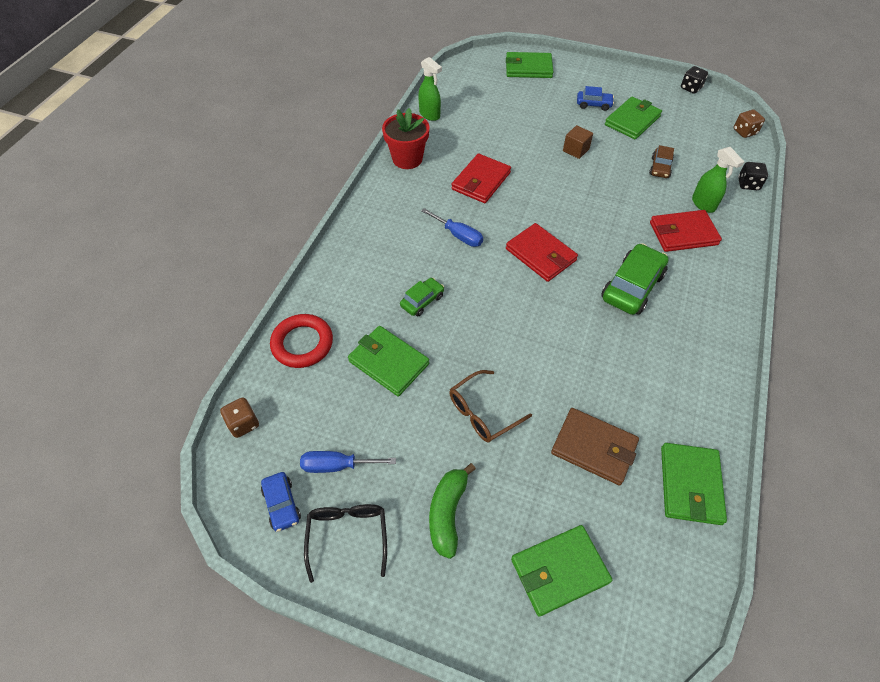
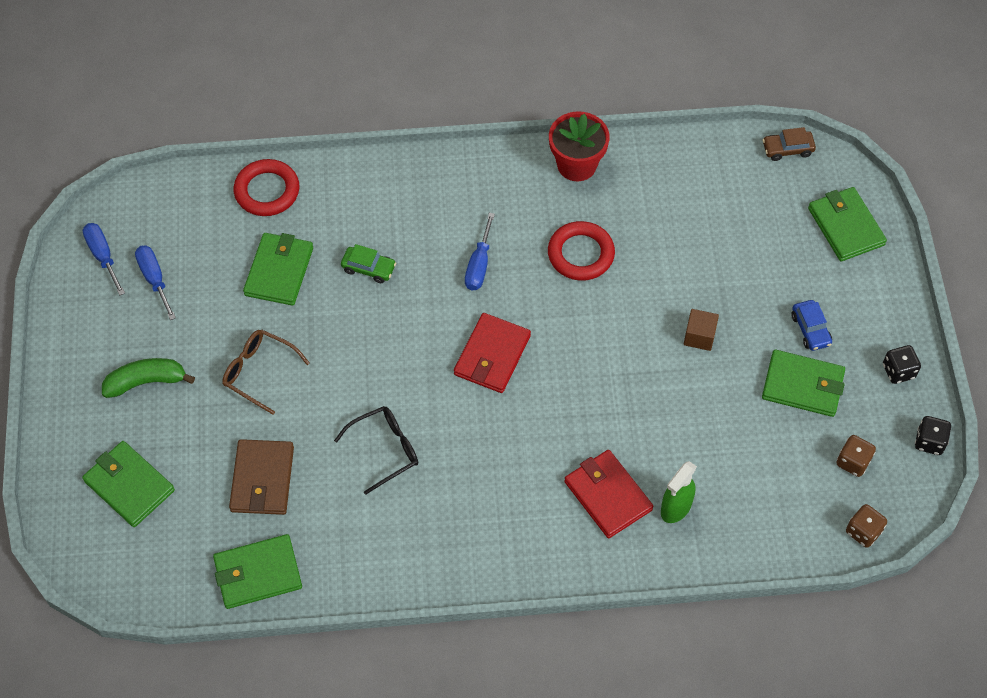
camera: 65 degrees right, 5 degrees up
brown dice [220,397,259,438] -> brown dice moved to [836,435,876,477]
blue car [261,472,301,532] -> blue screwdriver [83,223,125,296]
black glasses [304,504,387,583] -> black glasses moved to [334,406,418,495]
green spray bottle [418,57,442,121] -> none
red wallet [452,154,511,203] -> red ring [548,221,615,281]
green car [601,243,669,315] -> none
brown car [649,145,674,178] -> brown car moved to [762,127,816,161]
black dice [738,162,768,190] -> black dice moved to [883,345,921,384]

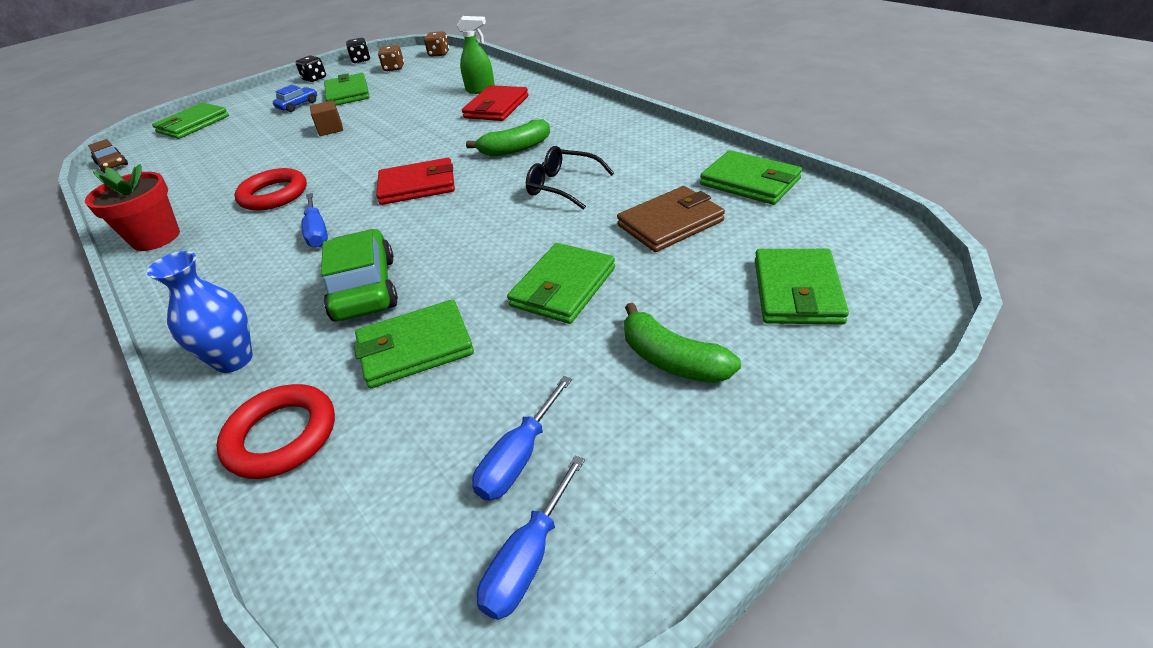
camera: 120 degrees left, 20 degrees down
brown glasses [222,329,310,415] -> green wallet [507,243,615,324]
green car [341,244,396,283] -> green car [321,229,398,321], size x1.81
blue screwdriver [465,213,495,290] -> blue screwdriver turned 90 degrees clockwise [301,193,328,247]
none -> blue vase [147,251,253,373]
none -> green banana [466,119,550,157]

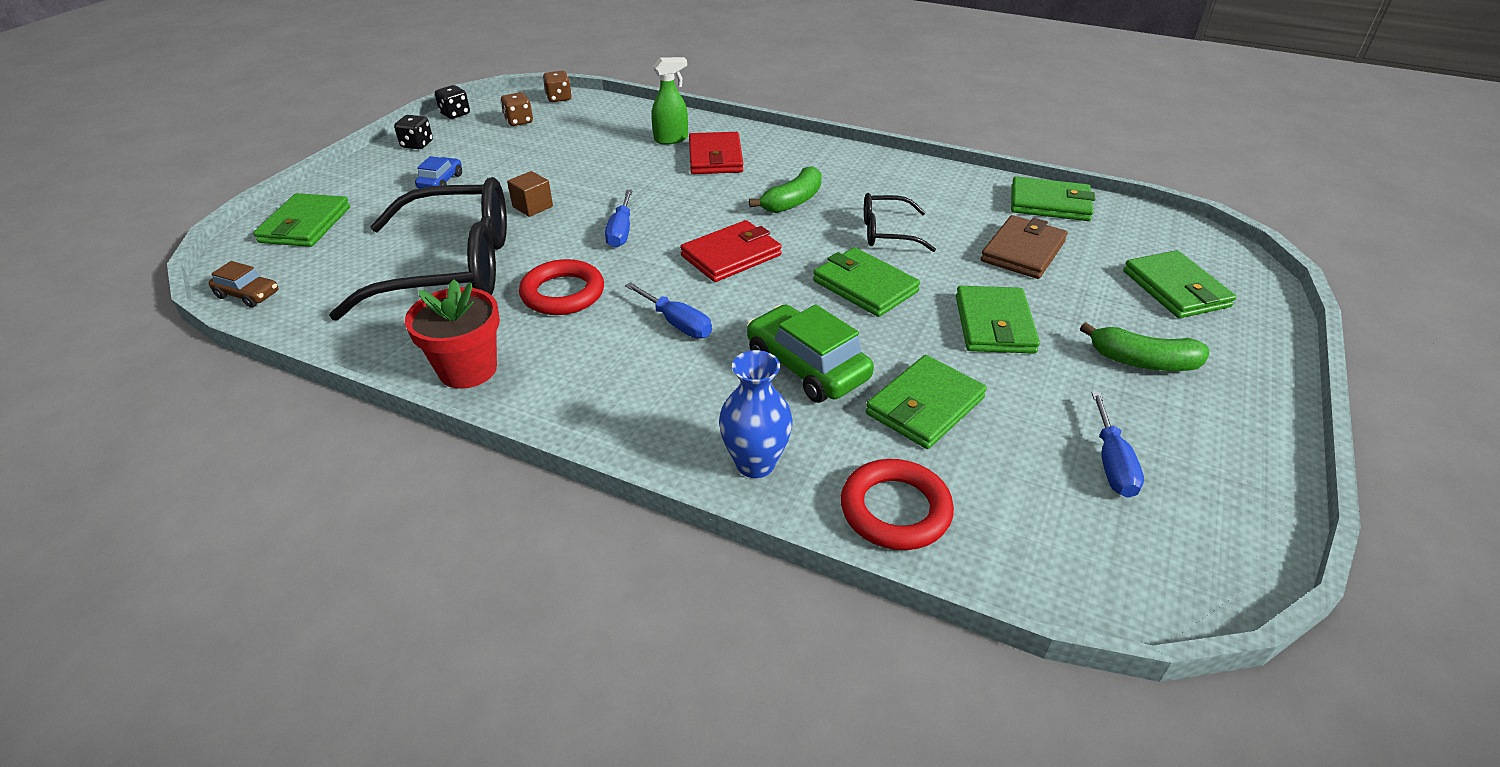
camera: 30 degrees left, 0 degrees up
green wallet [324,73,370,106] -> green wallet moved to [813,247,920,317]
blue screwdriver [477,456,585,620] -> blue screwdriver moved to [605,190,633,248]
none -> black glasses [329,177,507,321]

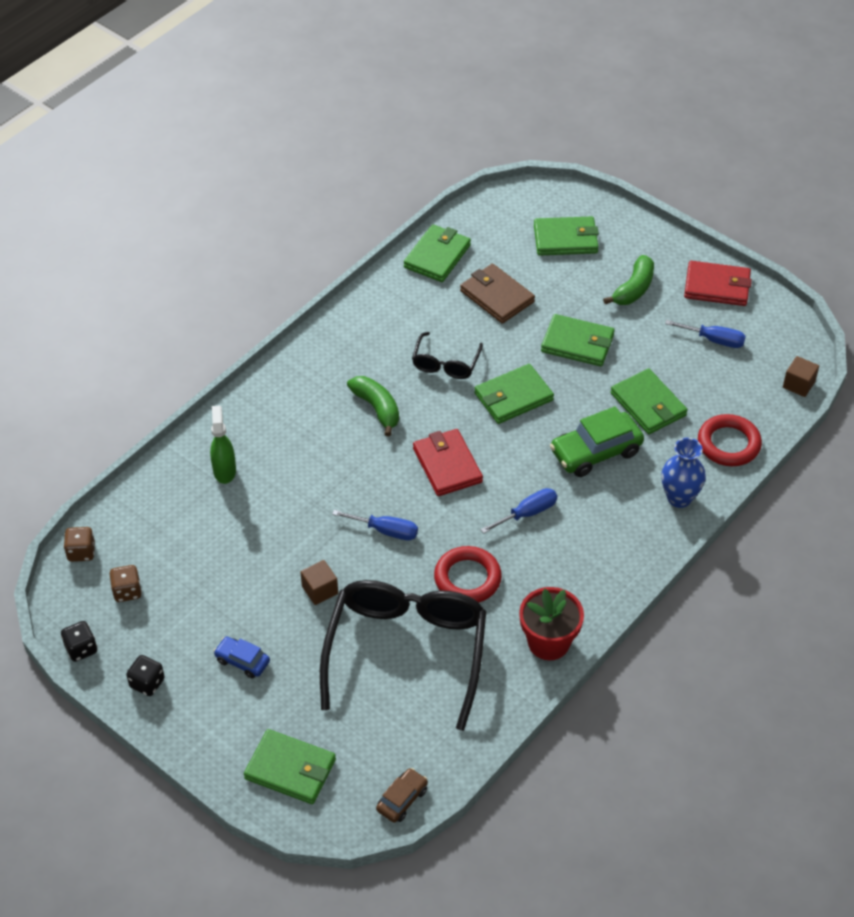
camera: 75 degrees left, 10 degrees up
red wallet [689,132,743,174] -> red wallet moved to [684,261,752,306]
none -> brown cube [783,356,819,397]

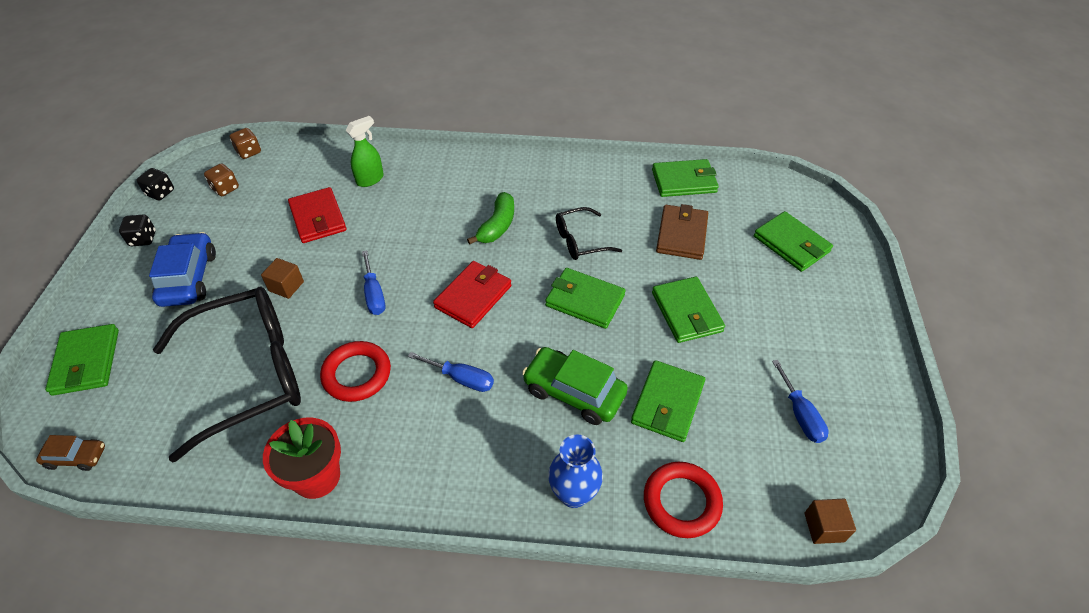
camera: 55 degrees right, 0 degrees up
blue car [214,637,270,679] -> blue car [149,232,216,307], size x1.81
green banana [603,255,654,305] -> none
red wallet [684,261,752,306] -> red wallet moved to [288,187,347,243]

